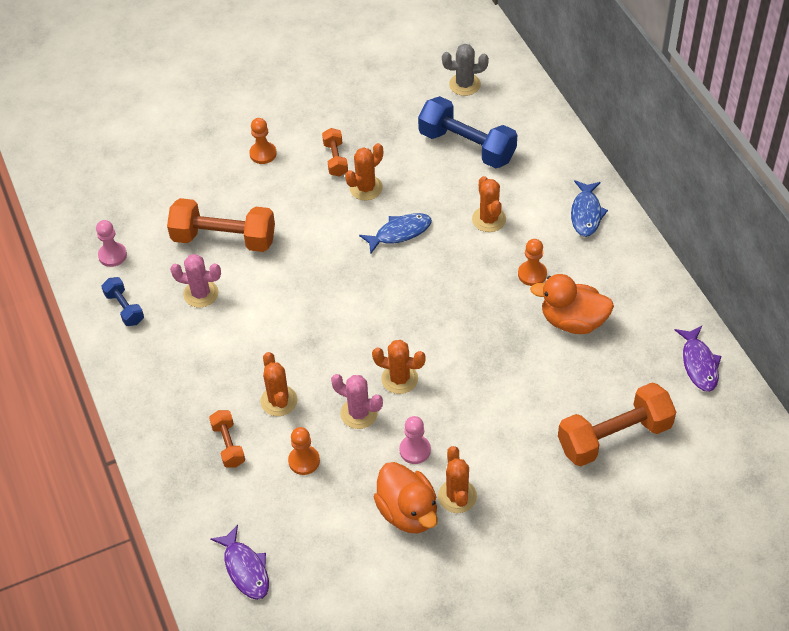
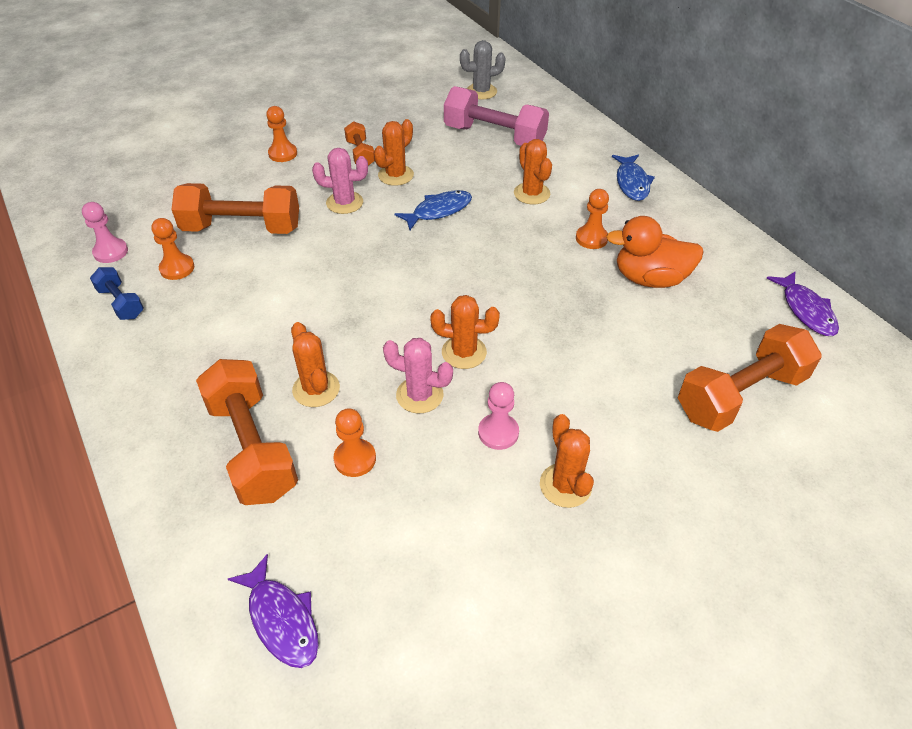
camera: 10 degrees left, 5 degrees down
pink cactus [170,254,221,307] -> pink cactus moved to [312,148,368,214]
orange dumbbell [209,410,245,468] -> orange dumbbell [196,359,298,505], size x1.94
orange duck [374,462,438,533] -> none
blue dumbbell [418,96,517,169] -> pink dumbbell [444,86,549,146]
none -> orange pawn [151,218,195,280]

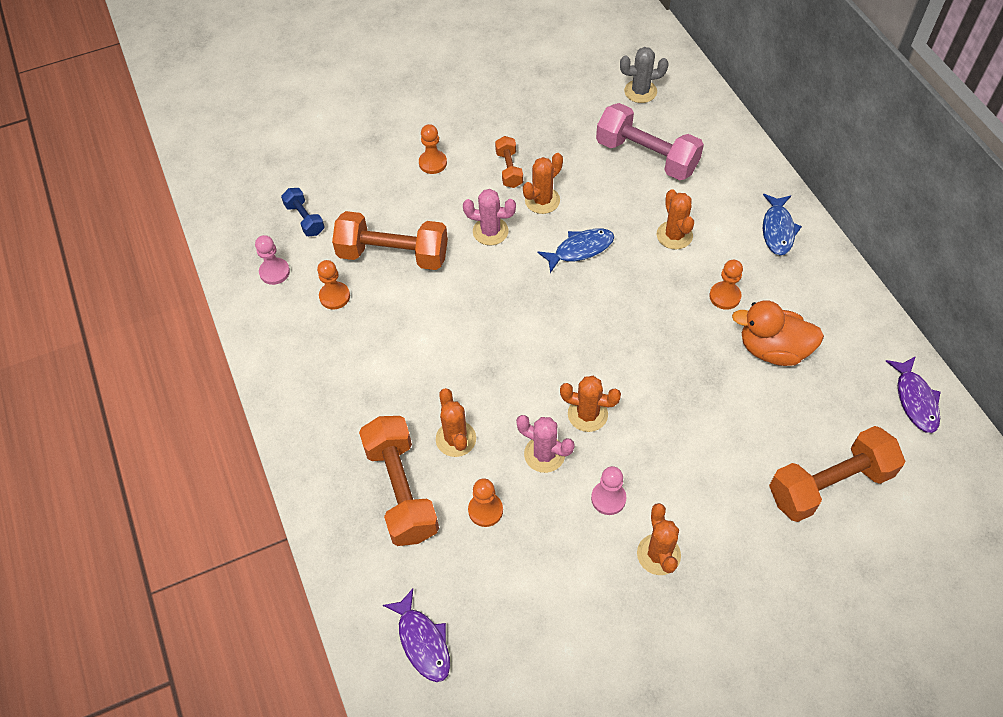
camera: 10 degrees right, 10 degrees up
blue dumbbell [90,267,144,320] -> blue dumbbell moved to [281,188,324,236]

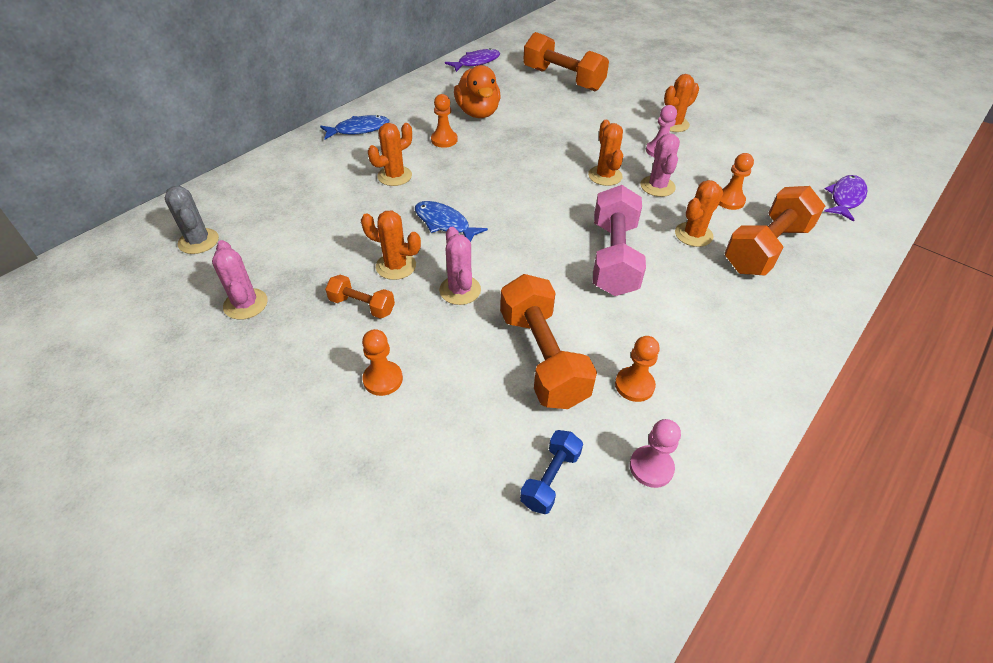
camera: 120 degrees left, 10 degrees down
orange dumbbell [495,136,523,188] -> orange dumbbell turned 60 degrees clockwise [325,274,395,319]
pink dumbbell [596,103,704,180] -> pink dumbbell moved to [593,185,646,296]
none -> pink cactus [212,240,268,320]

